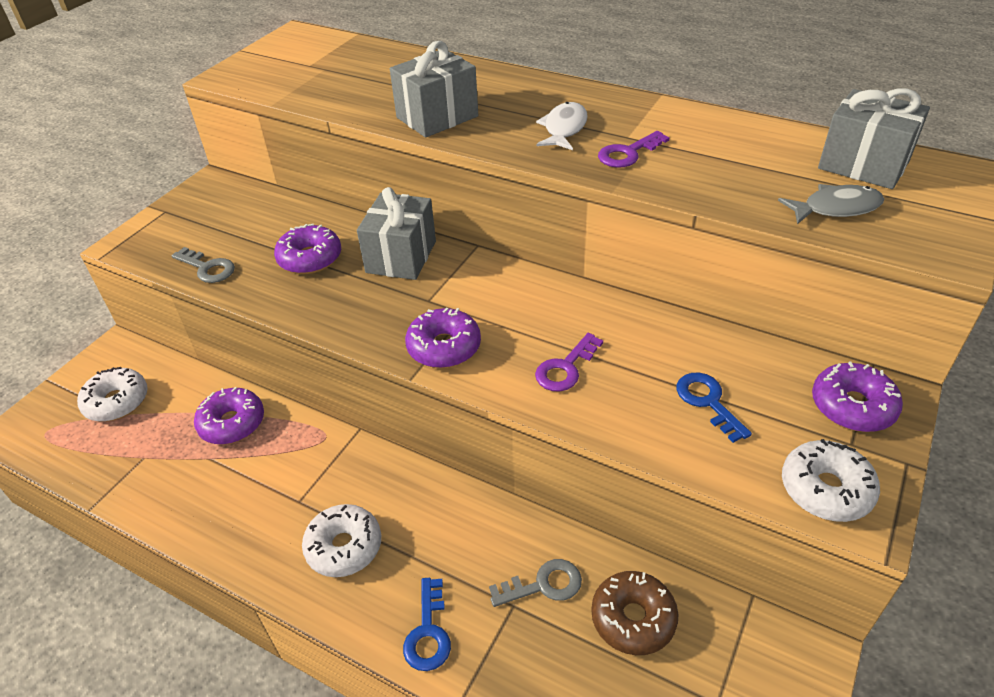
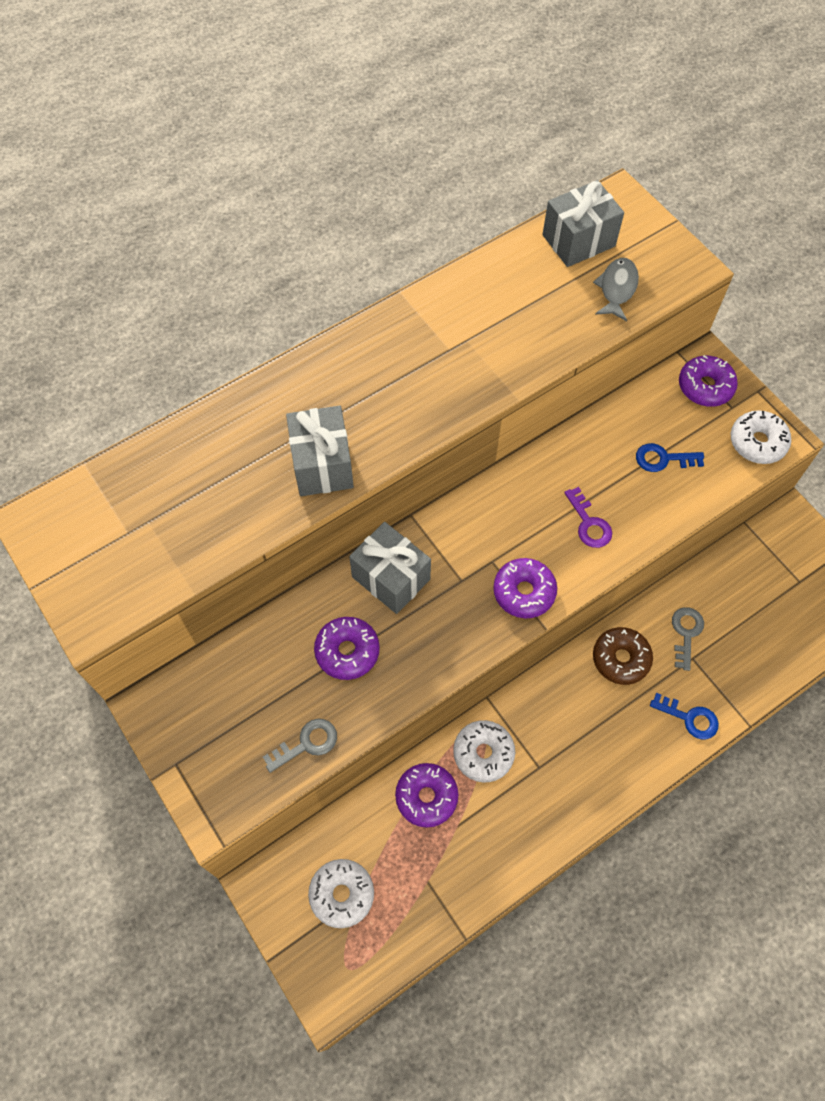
camera: 65 degrees left, 20 degrees up
white donut [302,504,381,577] -> white donut moved to [453,720,515,782]
white fish [536,102,588,150] -> none
brown donut [591,571,678,655] -> brown donut moved to [593,627,653,685]
purple key [598,131,670,168] -> none

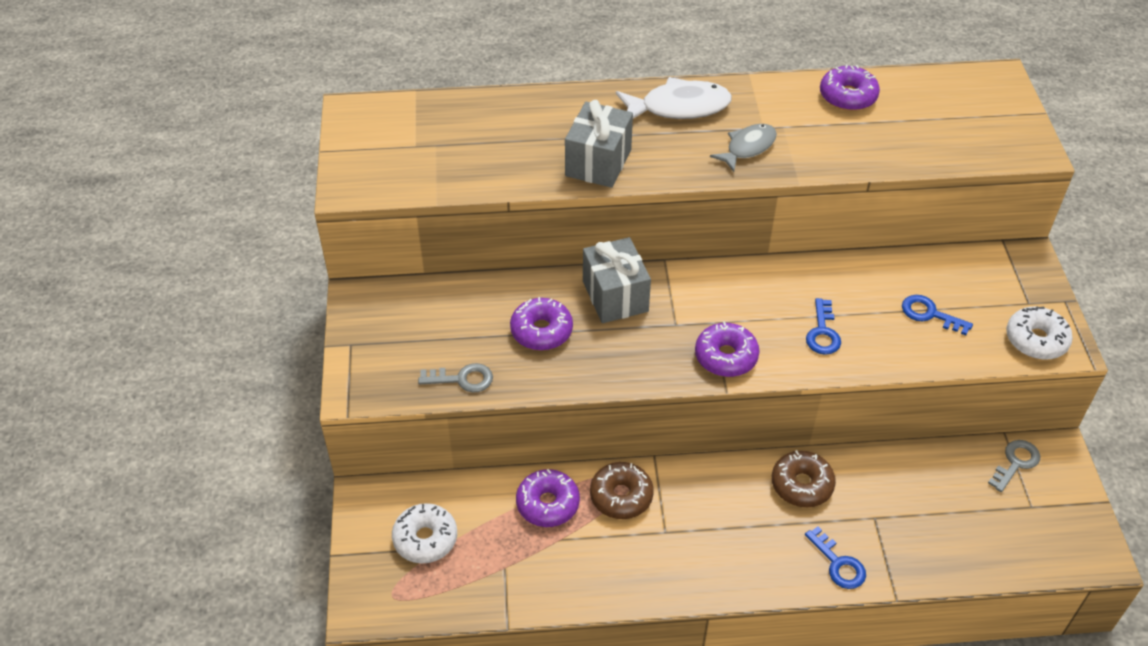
camera: 30 degrees right, 15 degrees down
white donut [453,720,515,782] -> brown donut [590,462,654,519]
grey gift [542,180,624,267] -> none
purple key [564,487,612,548] -> blue key [806,298,841,355]
grey fish [593,258,639,321] -> grey fish moved to [710,124,777,172]
grey key [672,607,704,671] -> grey key moved to [988,440,1040,492]
purple donut [679,355,738,407] -> purple donut moved to [820,65,880,111]
none -> white fish [616,77,732,119]

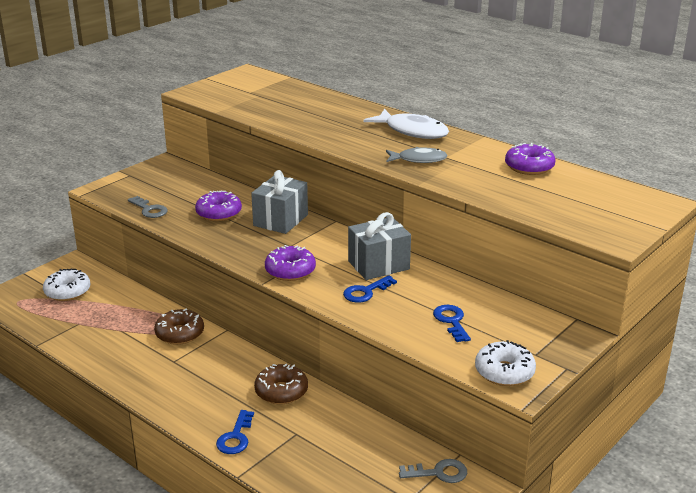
camera: 45 degrees right, 20 degrees down
purple donut [516,469,580,527] -> none
grey gift [565,100,633,188] -> grey gift moved to [348,212,411,280]

